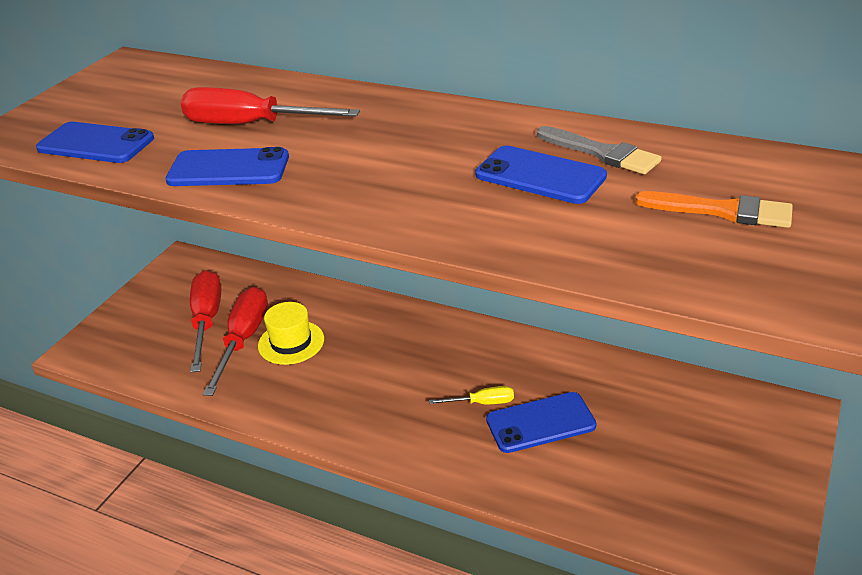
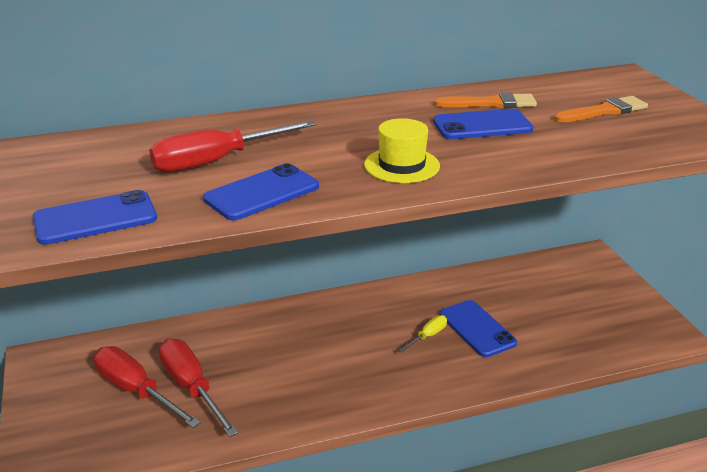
camera: 45 degrees left, 5 degrees down
yellow hat [258,302,324,365] -> yellow hat moved to [364,118,440,183]
blue phone [486,392,597,453] -> blue phone turned 60 degrees counterclockwise [440,300,517,357]
grey brush [537,126,661,174] -> orange brush [434,92,537,108]

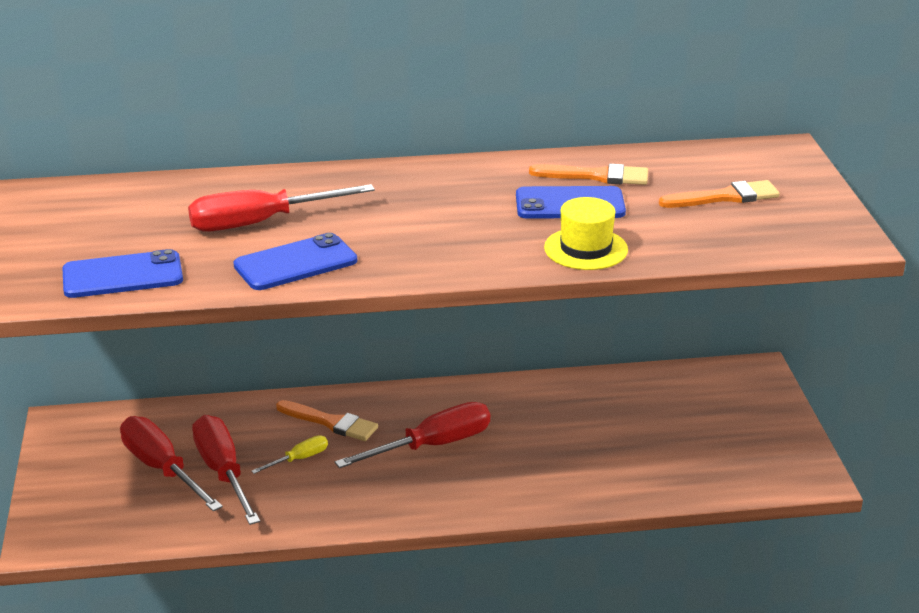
camera: 10 degrees right, 0 degrees up
yellow hat [364,118,440,183] -> yellow hat moved to [544,197,628,270]
yellow screwdriver [398,315,447,353] -> yellow screwdriver moved to [251,435,328,474]
blue phone [440,300,517,357] -> none
none -> orange brush [276,400,378,441]
none -> red screwdriver [335,402,490,468]

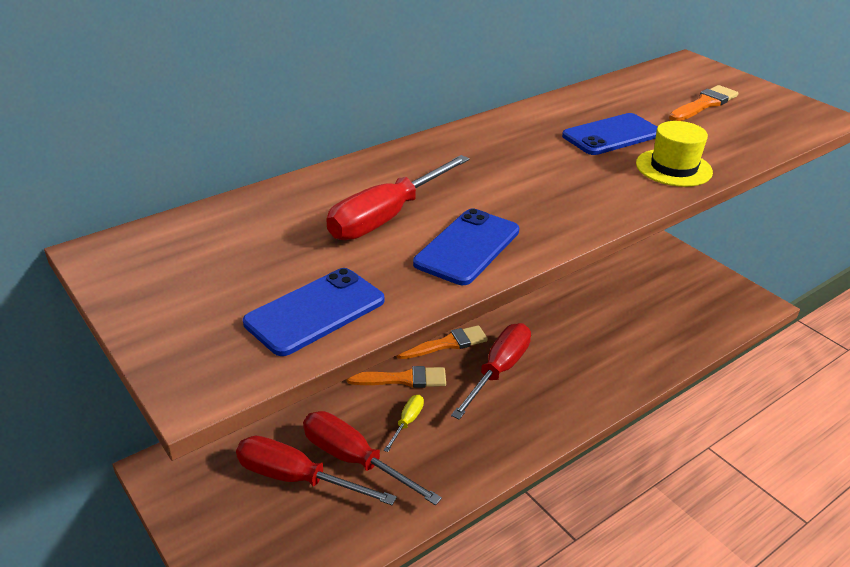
camera: 30 degrees left, 5 degrees up
orange brush [529,164,648,185] -> orange brush moved to [396,325,488,359]

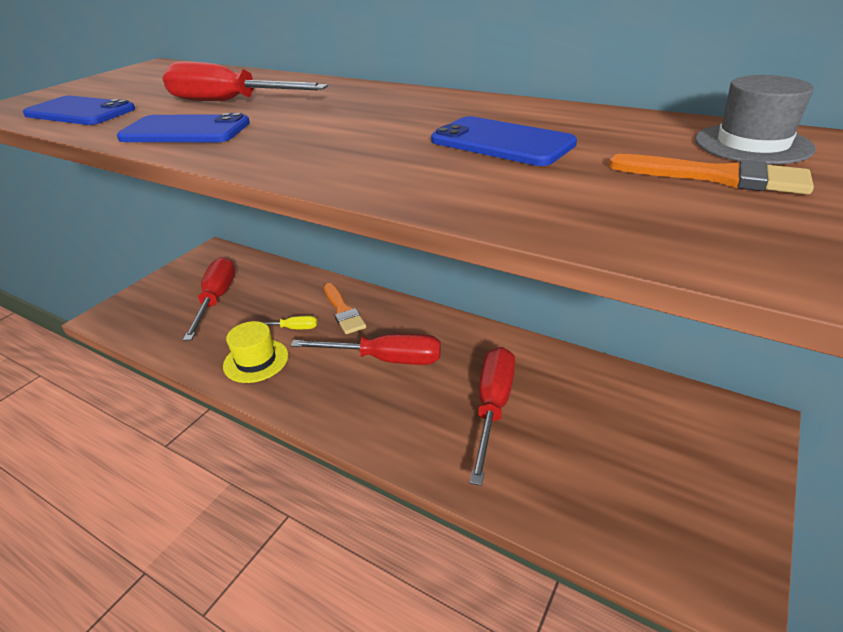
camera: 70 degrees right, 0 degrees up
red screwdriver [303,411,442,505] -> red screwdriver moved to [470,347,515,486]
orange brush [396,325,488,359] -> none
yellow hat [636,121,713,187] -> yellow hat moved to [223,321,288,383]
none -> grey hat [695,75,816,164]

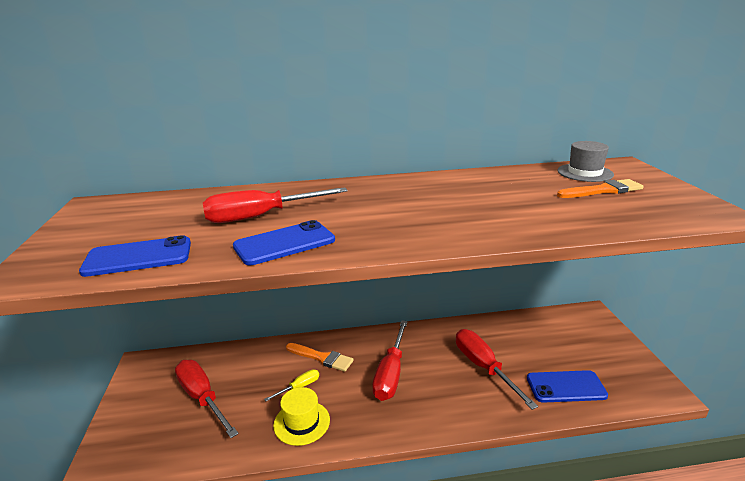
camera: 40 degrees left, 10 degrees down
red screwdriver [290,333,441,365] -> red screwdriver turned 135 degrees clockwise [372,320,408,401]
blue phone [431,116,577,166] -> blue phone moved to [527,370,608,403]

